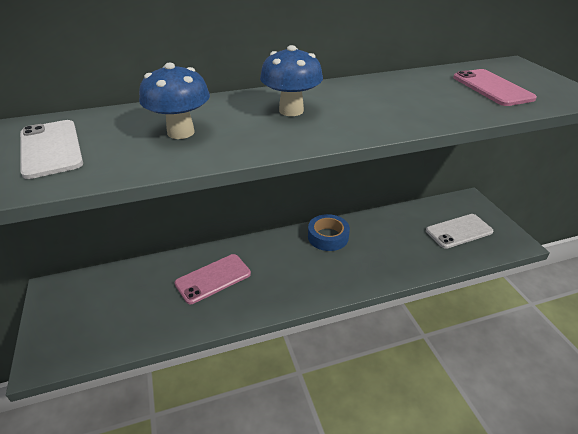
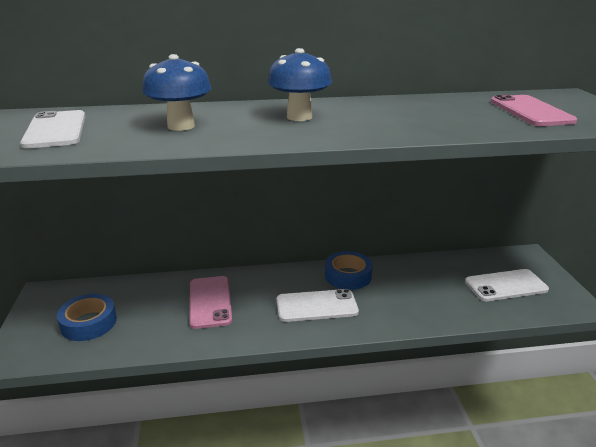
camera: 10 degrees right, 10 degrees down
pink phone [175,254,251,304] -> pink phone turned 75 degrees counterclockwise [190,276,232,329]
none -> blue tape [57,294,117,341]
none -> white phone [276,289,359,322]

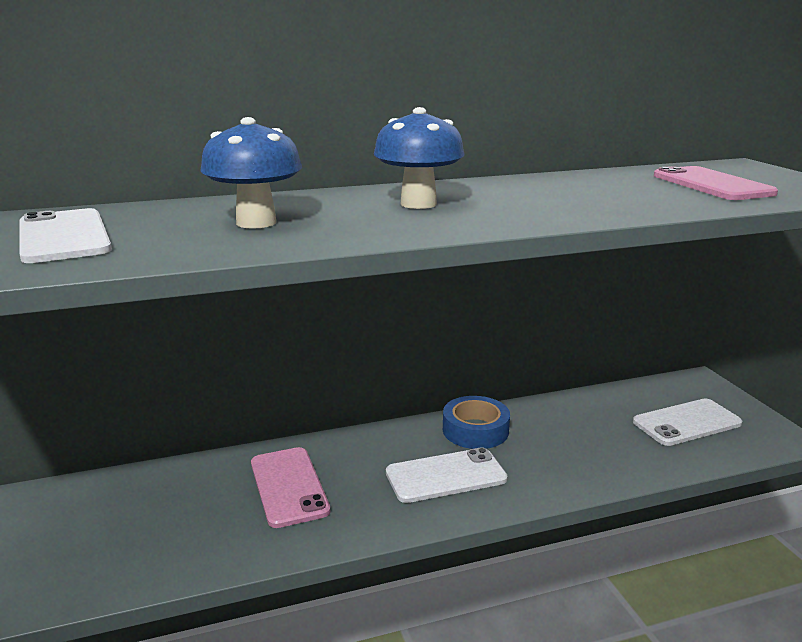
camera: 10 degrees left, 5 degrees down
blue tape [57,294,117,341] -> none

